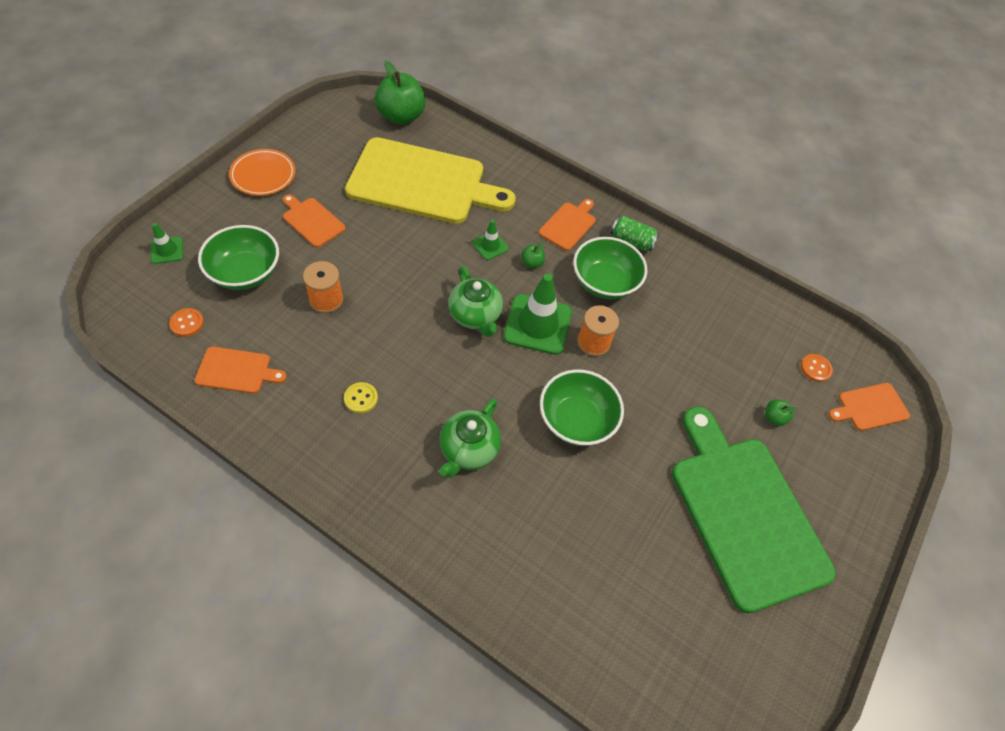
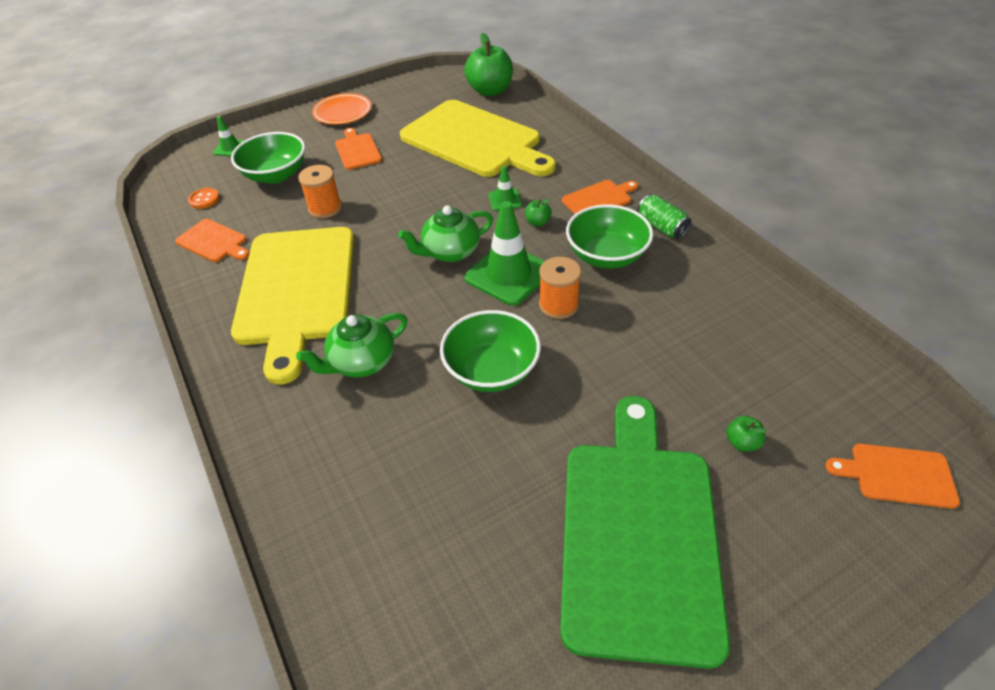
camera: 35 degrees right, 10 degrees down
yellow button [344,382,378,413] -> yellow cutting board [231,227,354,384]
green teapot [448,266,503,337] -> green teapot turned 60 degrees clockwise [398,205,493,262]
orange button [801,354,833,382] -> none

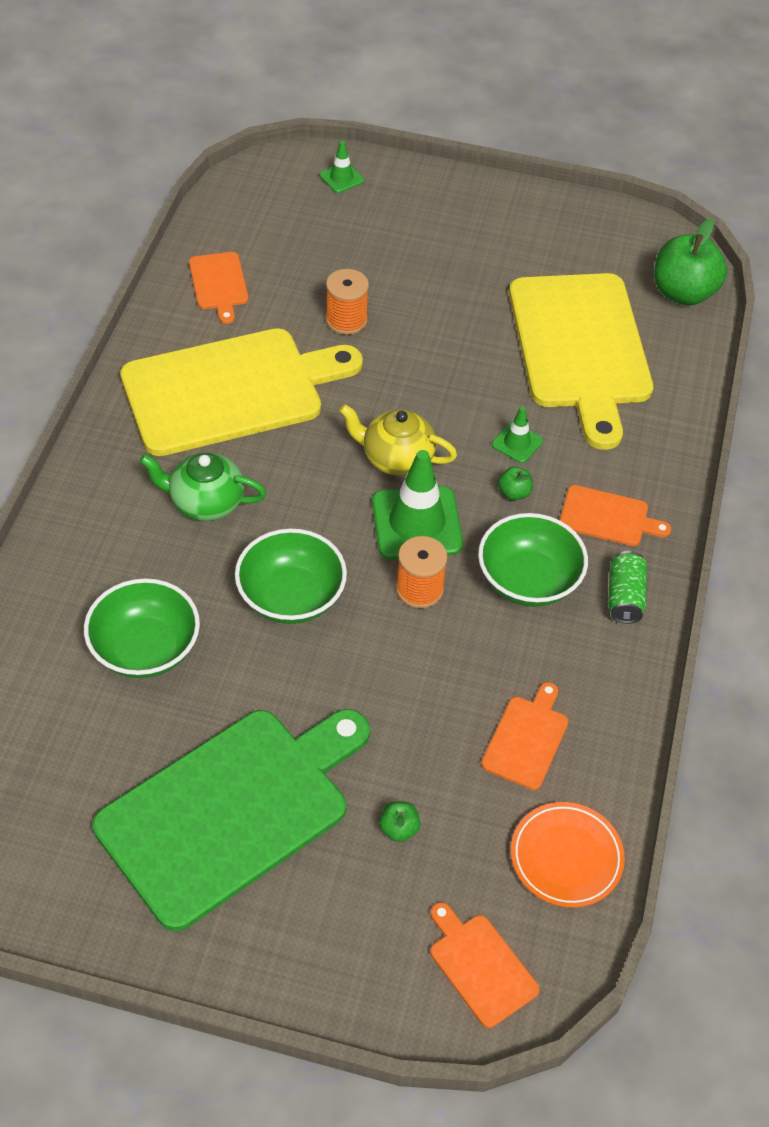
camera: 40 degrees right, 5 degrees up
orange button [188,188,220,209] -> none
green bowl [231,132,305,184] -> green bowl moved to [84,578,200,678]
yellow cutting board [231,227,354,384] -> yellow cutting board turned 150 degrees counterclockwise [120,328,363,456]
orange plate [312,93,372,125] -> orange plate moved to [511,802,625,907]
orange cutting board [335,128,382,170] -> orange cutting board moved to [481,682,569,790]
green teapot [398,205,493,262] -> yellow teapot [339,404,457,476]

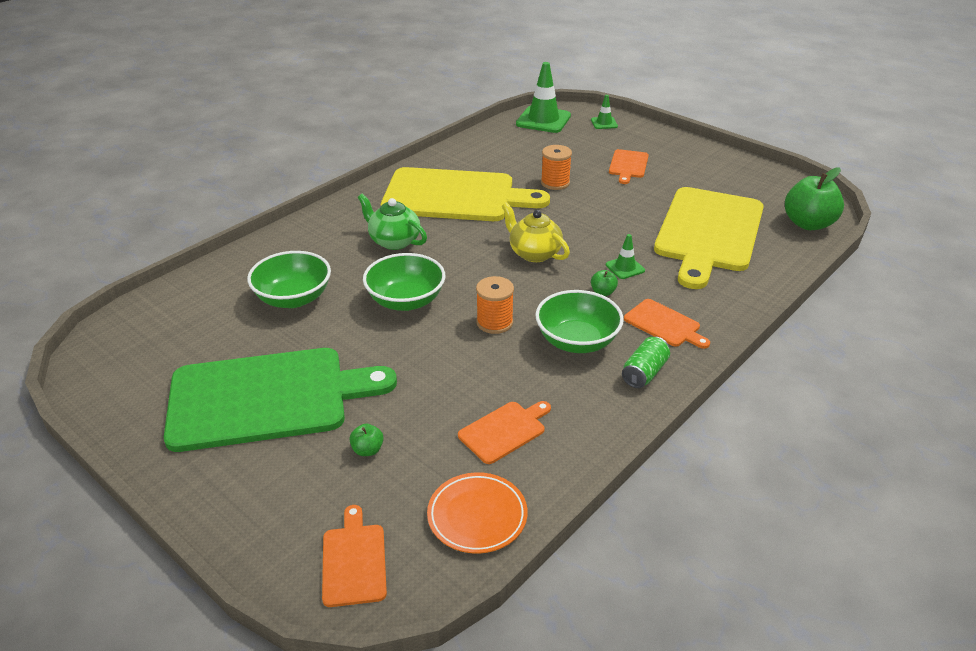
camera: 30 degrees right, 15 degrees down
orange cutting board [189,252,249,324] -> orange cutting board moved to [609,149,649,184]
green traffic cone [372,450,463,559] -> green traffic cone moved to [516,62,571,133]

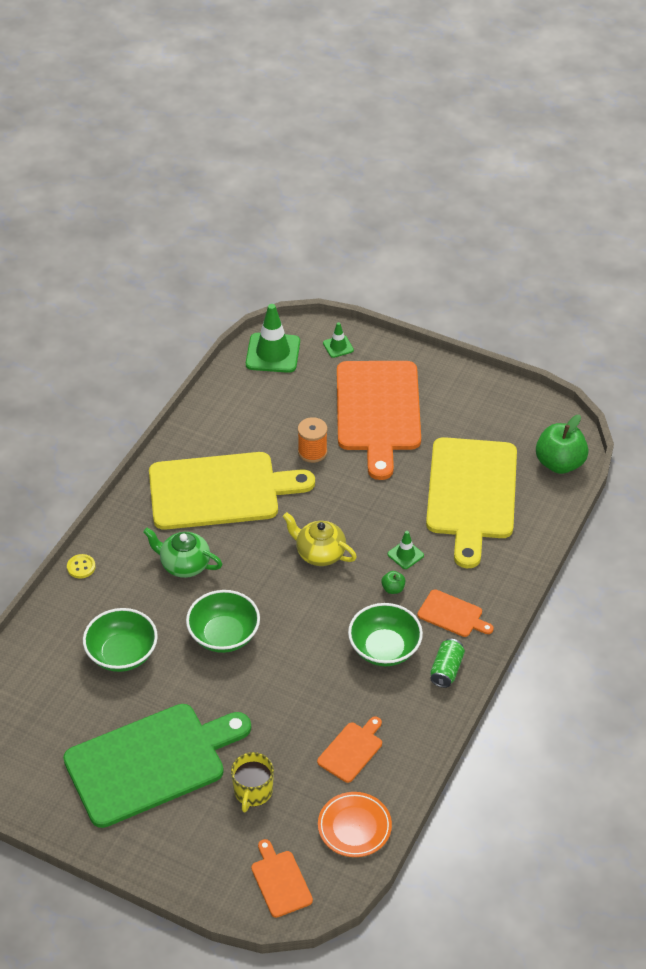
camera: 15 degrees left, 10 degrees up
green apple [349,424,384,456] -> yellow mug [231,752,274,812]
orange spool [476,276,514,334] -> none
orange cutting board [609,149,649,184] -> orange cutting board [337,361,421,480], size x2.31
none -> yellow button [67,554,96,579]

